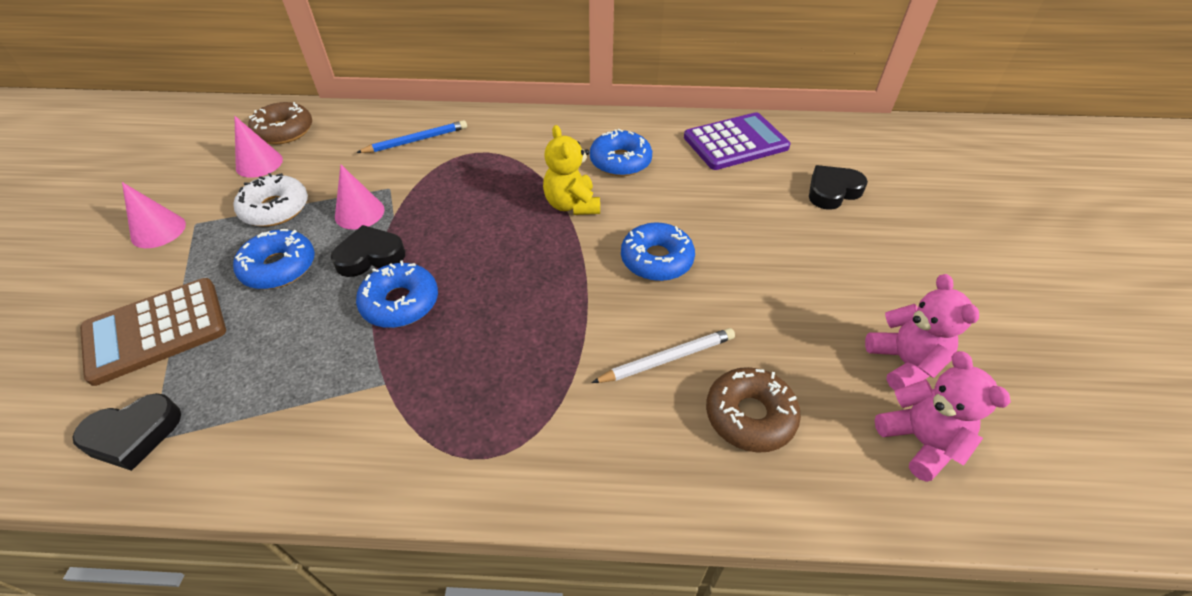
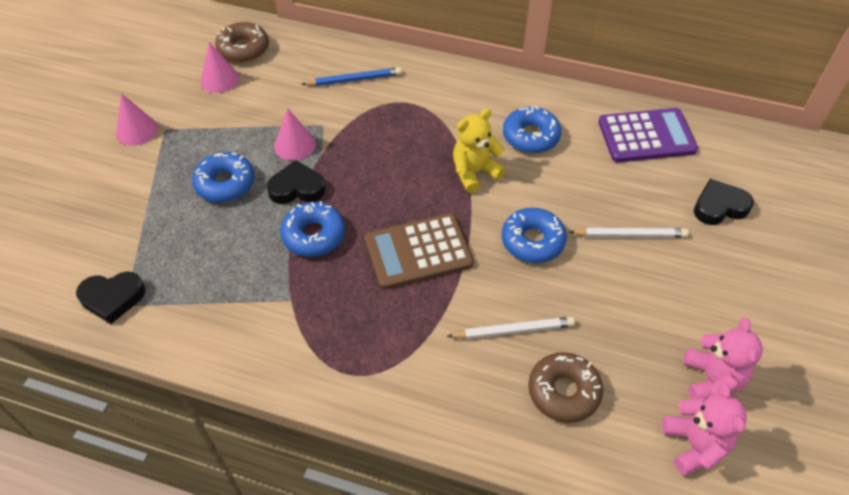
camera: 15 degrees right, 5 degrees up
brown calculator [80,278,226,386] -> brown calculator moved to [365,213,474,290]
white donut [234,173,308,227] -> none
yellow teddy bear [543,125,600,215] -> yellow teddy bear turned 60 degrees clockwise [453,108,506,193]
none -> white pencil [569,228,689,238]

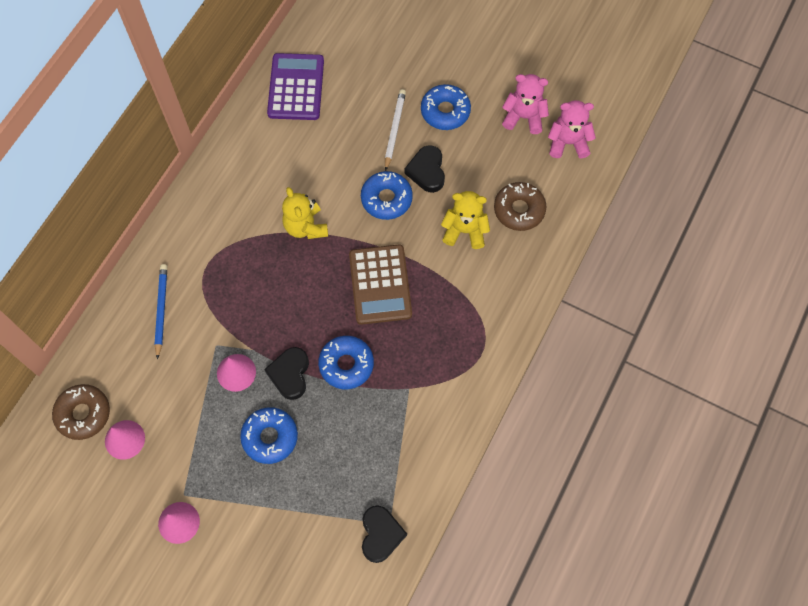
camera: 80 degrees left, 15 degrees up
white pencil [447,317,575,339] -> yellow teddy bear [441,191,490,249]
blue donut [503,106,561,153] -> blue donut moved to [421,84,471,130]
black heart [694,179,754,225] -> black heart moved to [404,145,445,193]

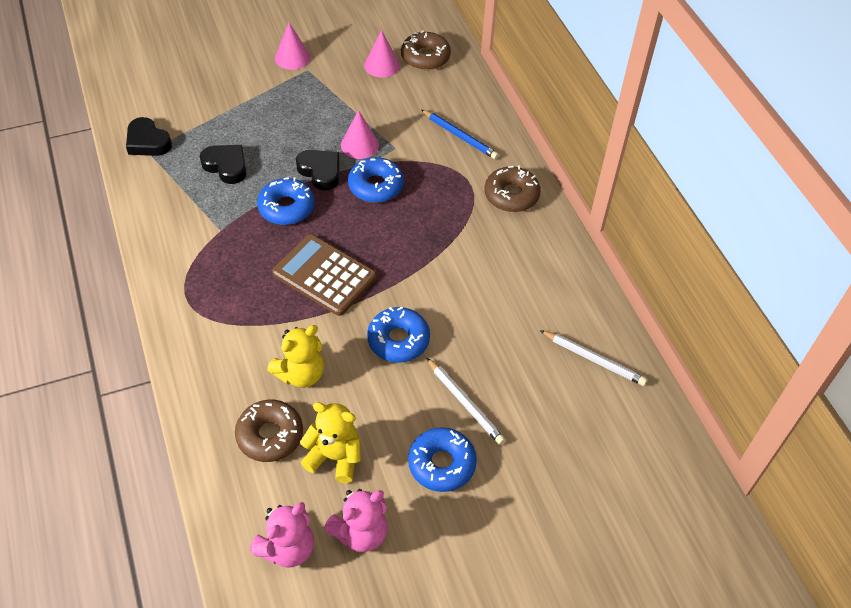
camera: 130 degrees right, 15 degrees down
blue donut [240,407,298,464] -> blue donut moved to [348,157,404,203]
purple calculator [267,53,324,120] -> white pencil [540,330,647,386]
yellow teddy bear [282,187,328,239] -> yellow teddy bear moved to [300,402,361,483]
black heart [404,145,445,193] -> black heart moved to [200,145,247,184]
none -> brown donut [485,165,541,212]

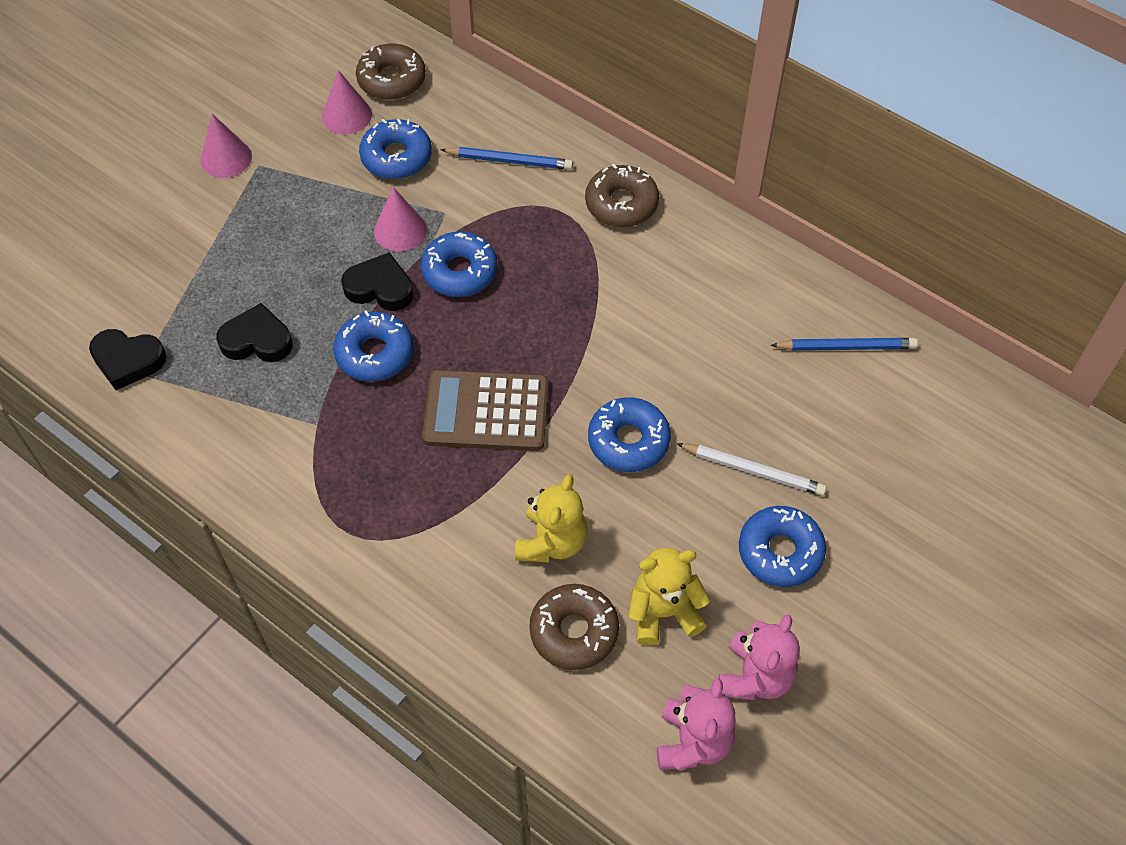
camera: 30 degrees left, 5 degrees up
white pencil [540,330,647,386] -> blue pencil [770,338,918,351]
none -> blue donut [359,119,432,179]

